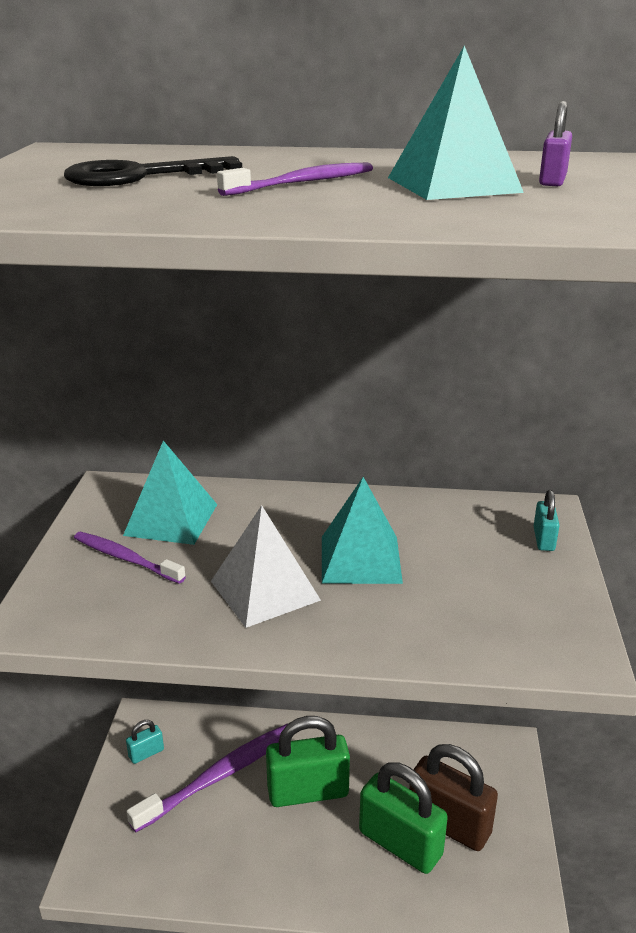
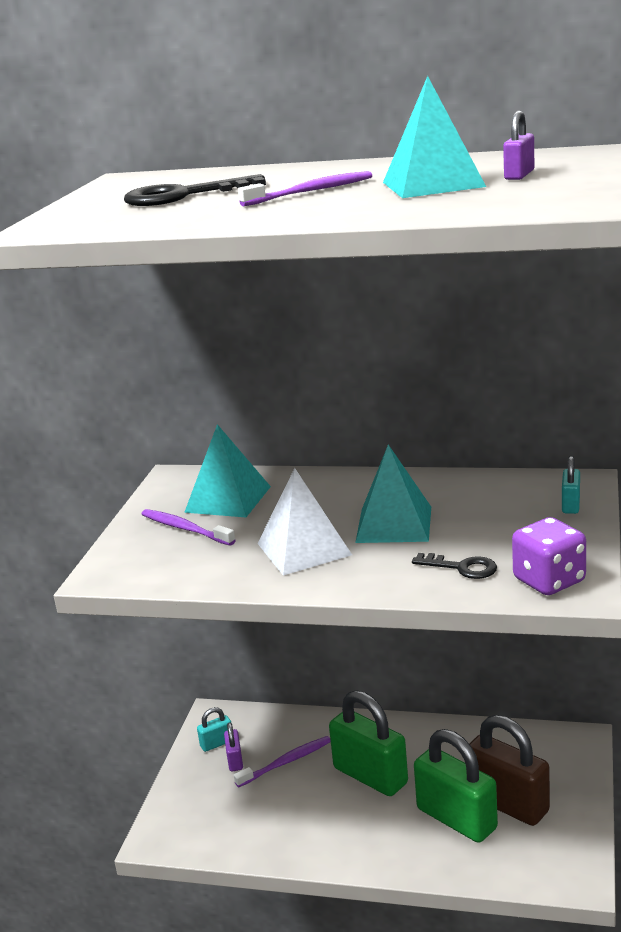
camera: 10 degrees right, 5 degrees down
purple toothbrush [126,724,287,833] -> purple toothbrush [234,736,331,787], size x0.59
green padlock [266,716,350,807] -> green padlock turned 45 degrees clockwise [329,690,408,796]
none -> purple padlock [224,722,243,771]
none -> black key [412,553,497,579]
none -> purple dice [512,517,586,595]

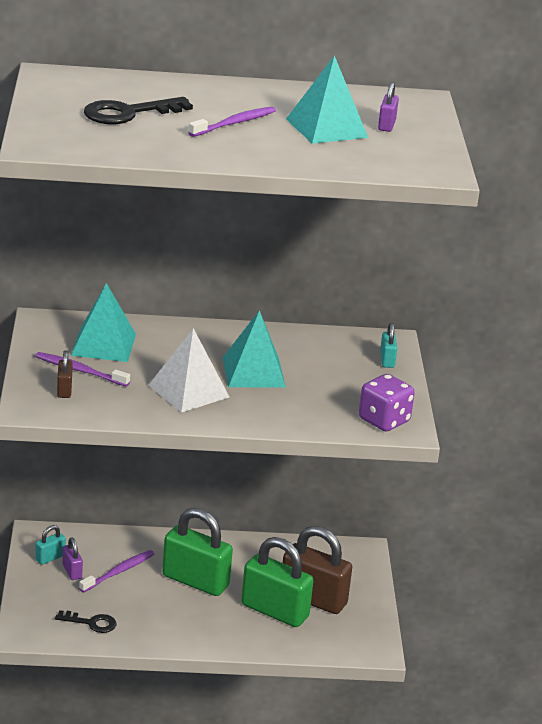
camera: 20 degrees left, 5 degrees up
black key [412,553,497,579] -> black key moved to [55,610,116,633]
none -> brown padlock [57,350,73,398]

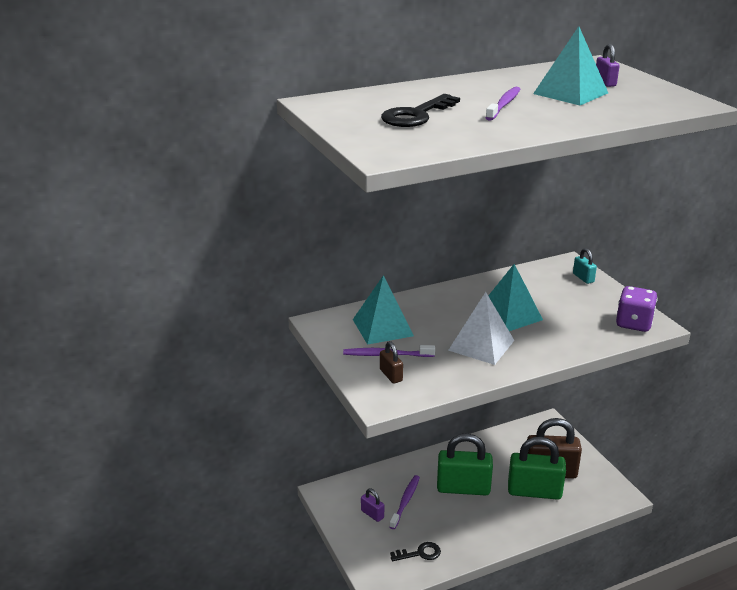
camera: 20 degrees left, 0 degrees up
turquoise padlock [35,525,66,565] -> none

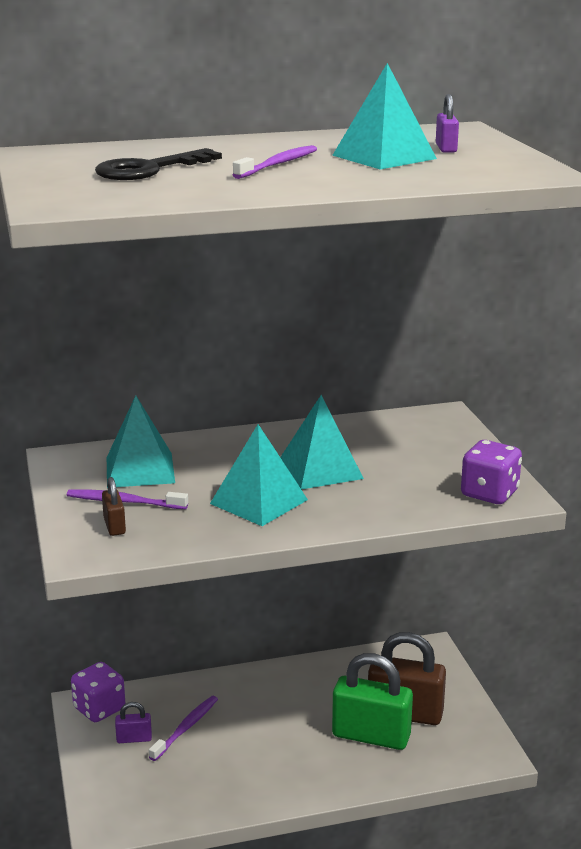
camera: 10 degrees right, 5 degrees down
purple padlock [361,489,384,522] -> purple padlock turned 60 degrees counterclockwise [115,702,152,743]
black key [390,542,441,561] -> none
green padlock [437,433,493,495] -> none
white pyramid [448,292,515,365] -> turquoise pyramid [210,424,308,526]
turquoise padlock [573,248,597,284] -> none
none -> purple dice [71,662,125,722]

